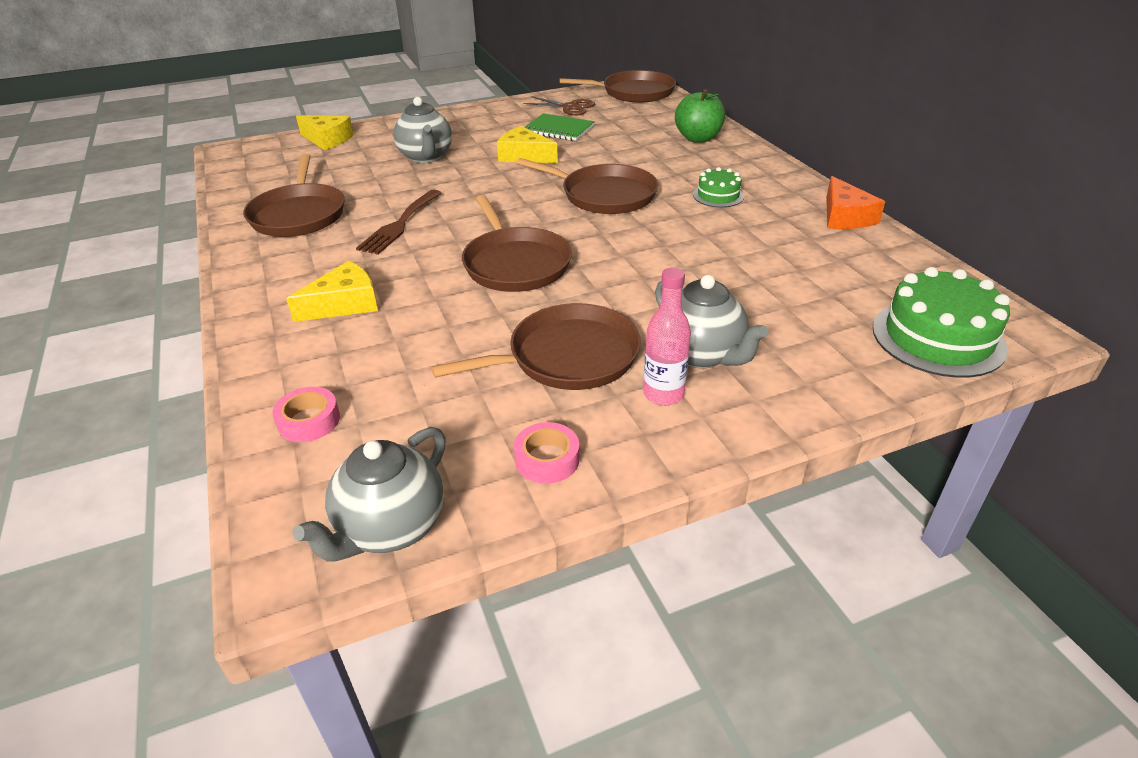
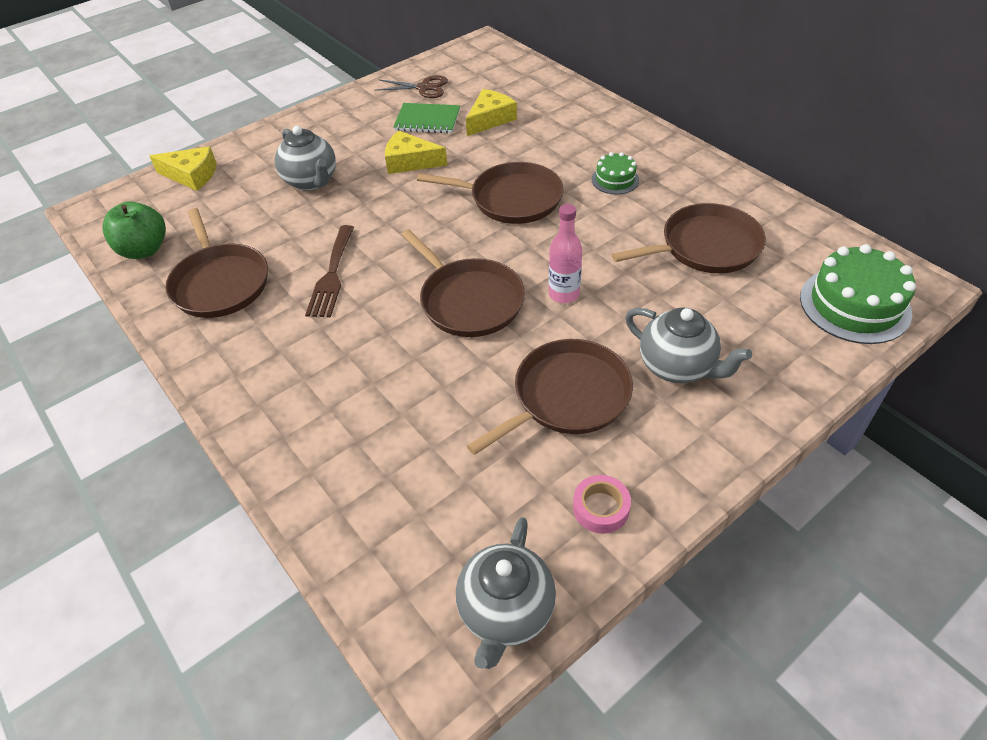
camera: 15 degrees left, 10 degrees up
pink tape [272,387,340,442] -> none
yellow cheese [286,261,378,322] -> yellow cheese moved to [466,89,517,136]
brown pan [560,70,676,103] -> brown pan moved to [612,203,766,273]
pink bottle [643,267,691,405] -> pink bottle moved to [549,204,582,303]
green apple [675,89,725,143] -> green apple moved to [102,201,166,259]
orange cheese [826,176,885,229] -> none

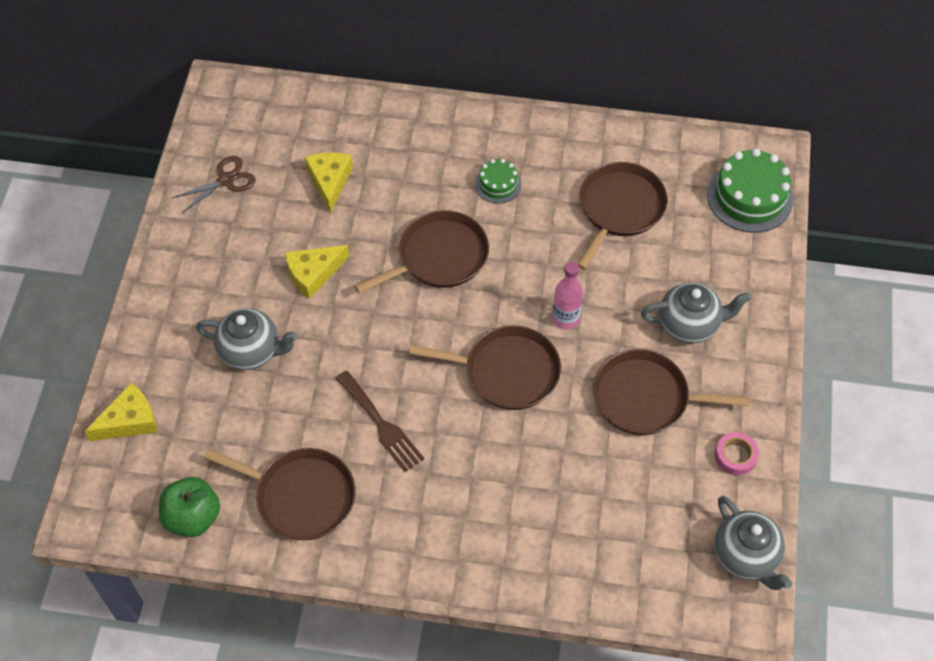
camera: 45 degrees left, 10 degrees up
green notebook [393,103,460,134] -> none
brown pan [467,339,633,455] -> brown pan turned 90 degrees counterclockwise [593,349,749,435]

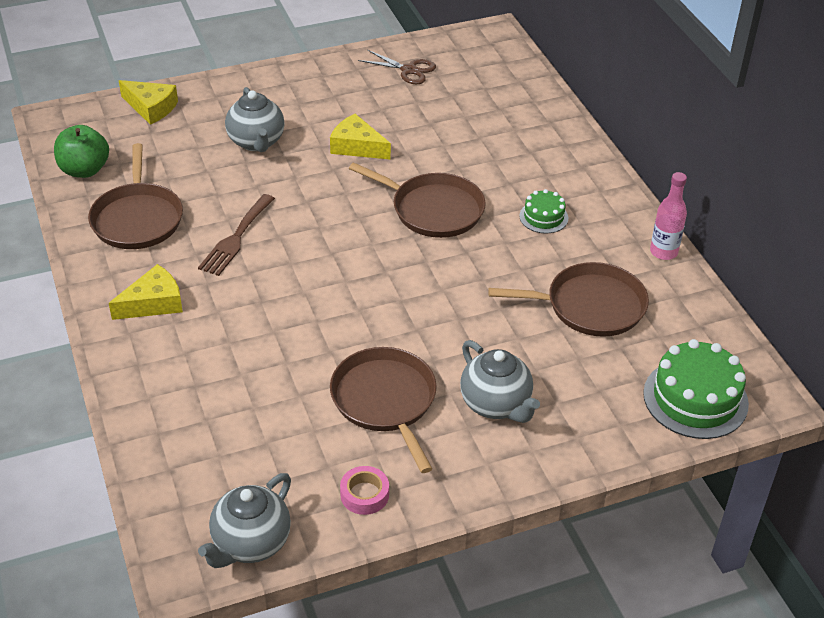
camera: 60 degrees right, 15 degrees down
yellow cheese [305,152,353,214] -> yellow cheese moved to [109,264,183,320]
brown pan [409,325,561,410] -> none
pink bottle [552,262,583,330] -> pink bottle moved to [650,172,687,260]

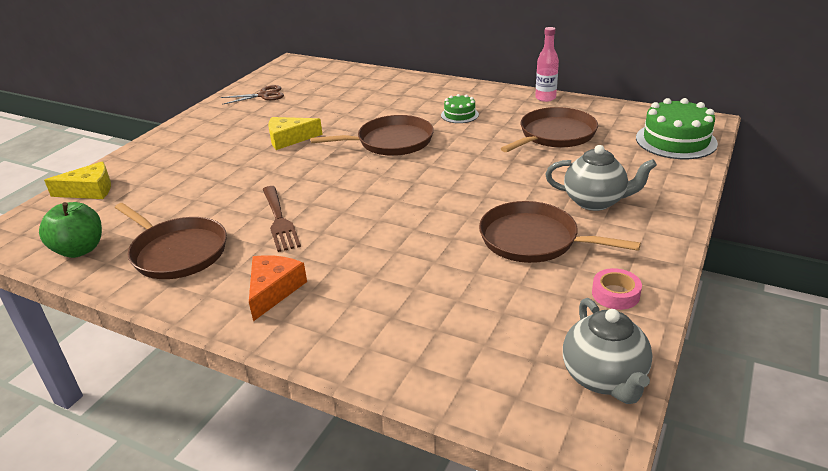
camera: 40 degrees left, 10 degrees down
yellow cheese [109,264,183,320] -> orange cheese [249,255,307,321]
grey teapot [225,87,284,152] -> none

